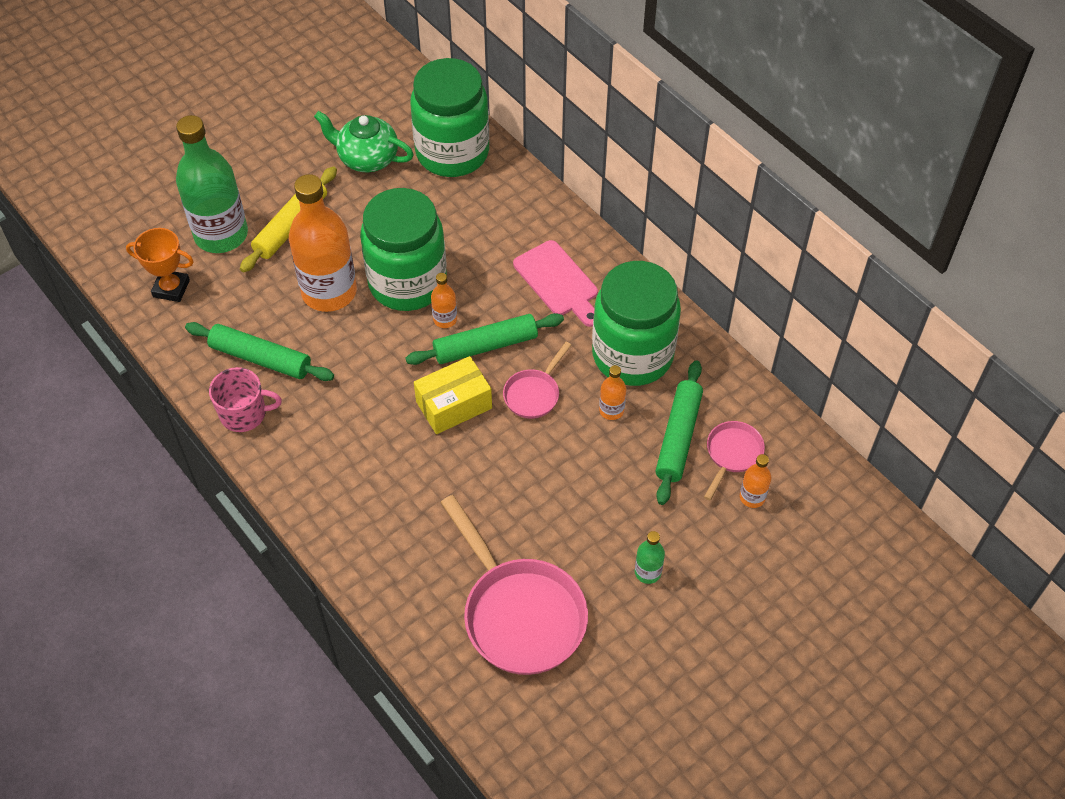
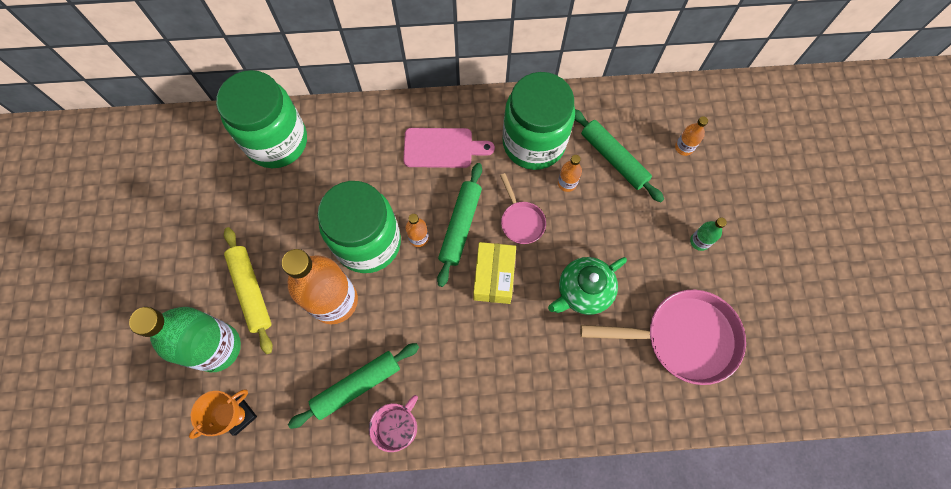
camera: 55 degrees left, 15 degrees up
green teapot [314,111,414,172] -> green teapot moved to [548,257,627,315]
pink pan [704,421,765,500] -> none

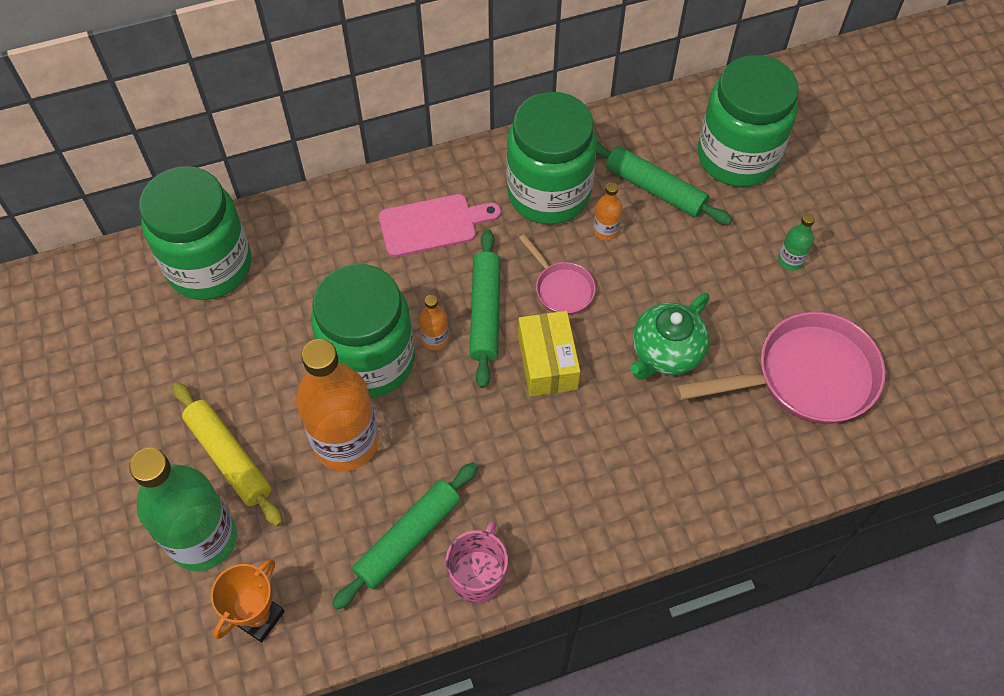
camera: 15 degrees left, 10 degrees down
orange bottle [675,116,708,156] -> green jar [698,55,799,187]

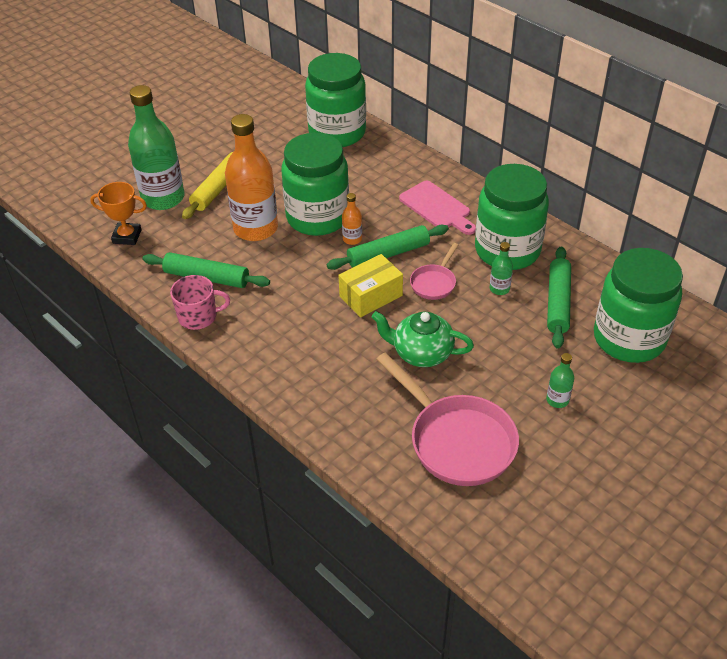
camera: 65 degrees right, 15 degrees down
orange bottle [593,182,622,240] -> green bottle [490,242,513,295]

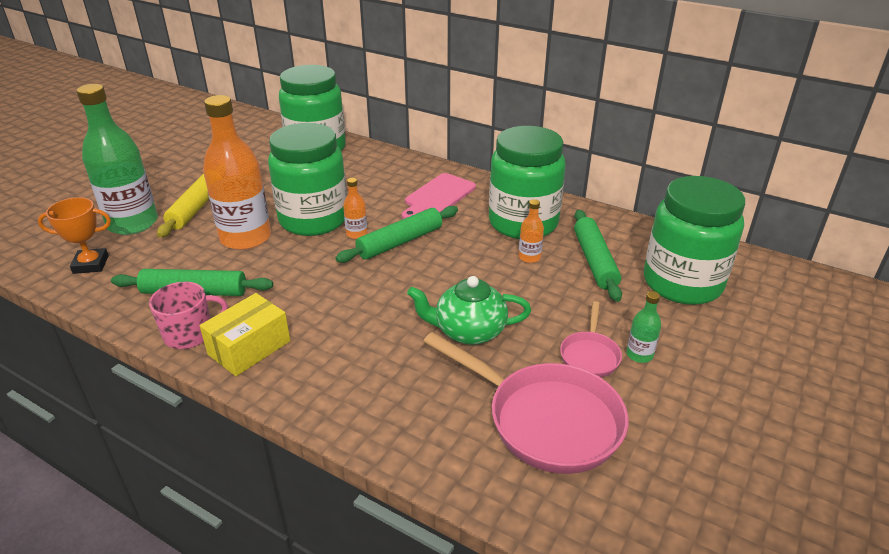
camera: 15 degrees left, 10 degrees down
yellow box [339,254,403,317] -> yellow box moved to [200,293,290,376]
pink cutting board [399,181,476,235] -> pink cutting board turned 90 degrees clockwise [402,173,476,219]
pink pan [410,243,458,300] -> pink pan moved to [560,301,622,377]
green bottle [490,242,513,295] -> orange bottle [519,199,544,263]

